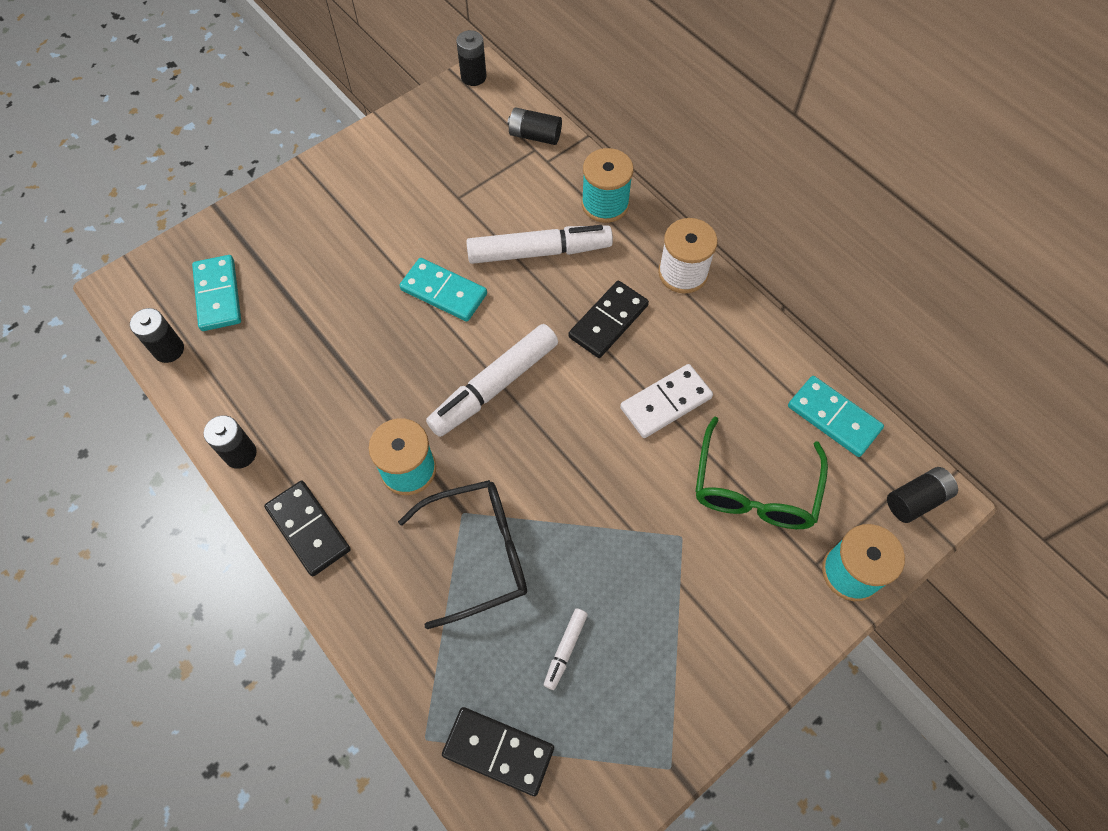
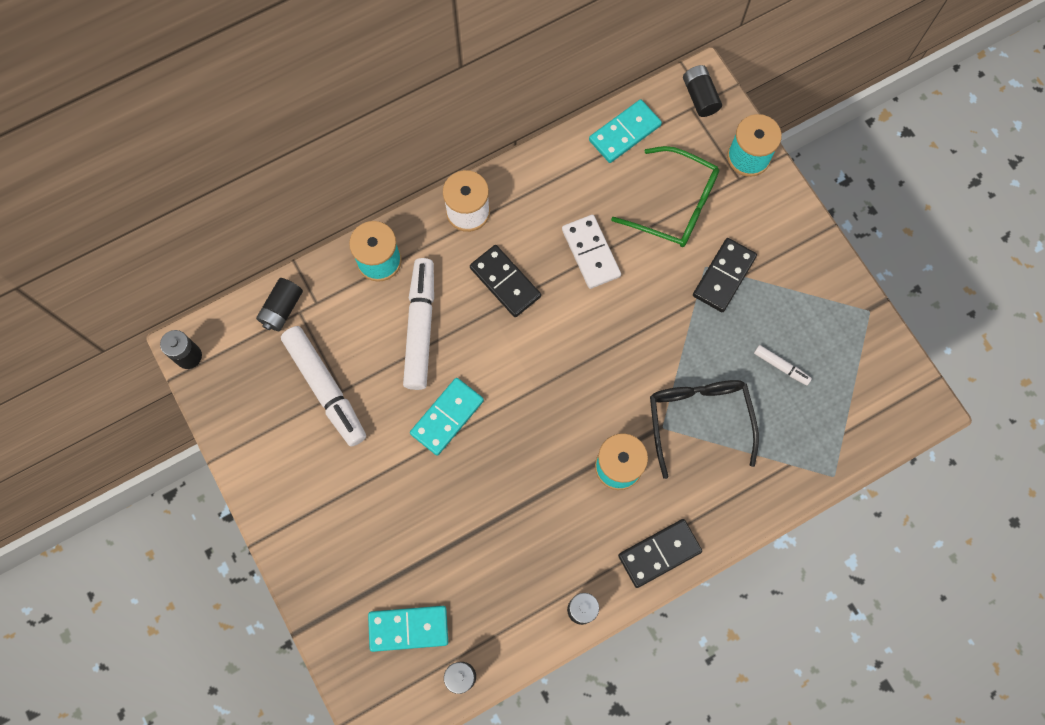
camera: 80 degrees left, 10 degrees up
white marker [426,324,558,437] -> white marker moved to [281,326,366,447]
black domino [442,707,554,796] -> black domino moved to [693,238,757,312]

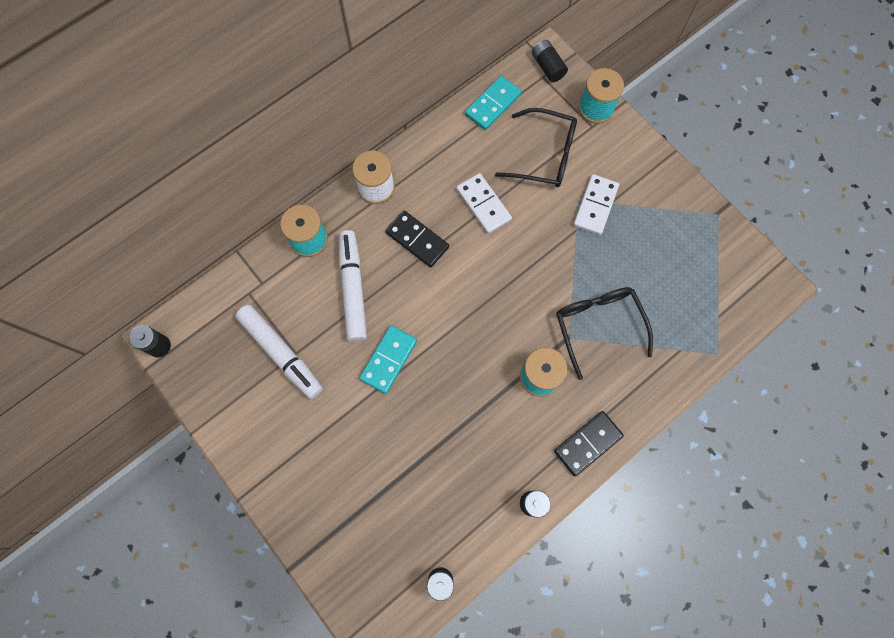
camera: 10 degrees left, 0 degrees up
black battery [256,278,303,331] -> none
turquoise domino [368,606,448,652] -> none
green glasses [611,146,719,247] -> black glasses [495,108,577,187]
black domino [693,238,757,312] -> white domino [573,174,619,235]
white marker [754,345,812,385] -> none

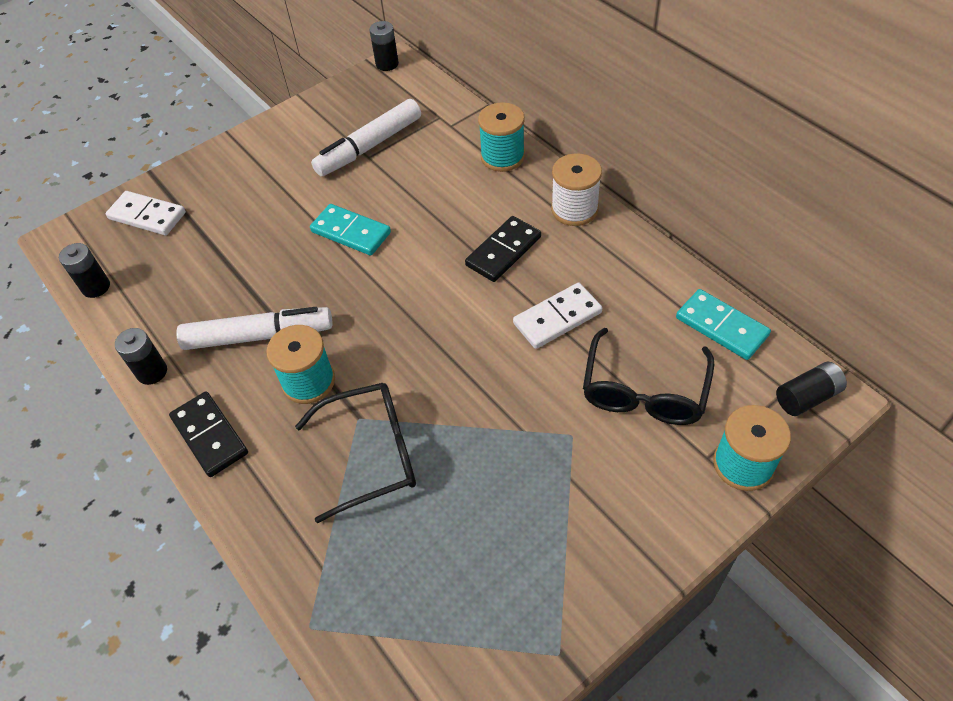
camera: 95 degrees right, 20 degrees down
white marker [339,230,367,342] -> white marker moved to [176,307,333,350]
white domino [573,174,619,235] -> white domino moved to [106,191,186,235]

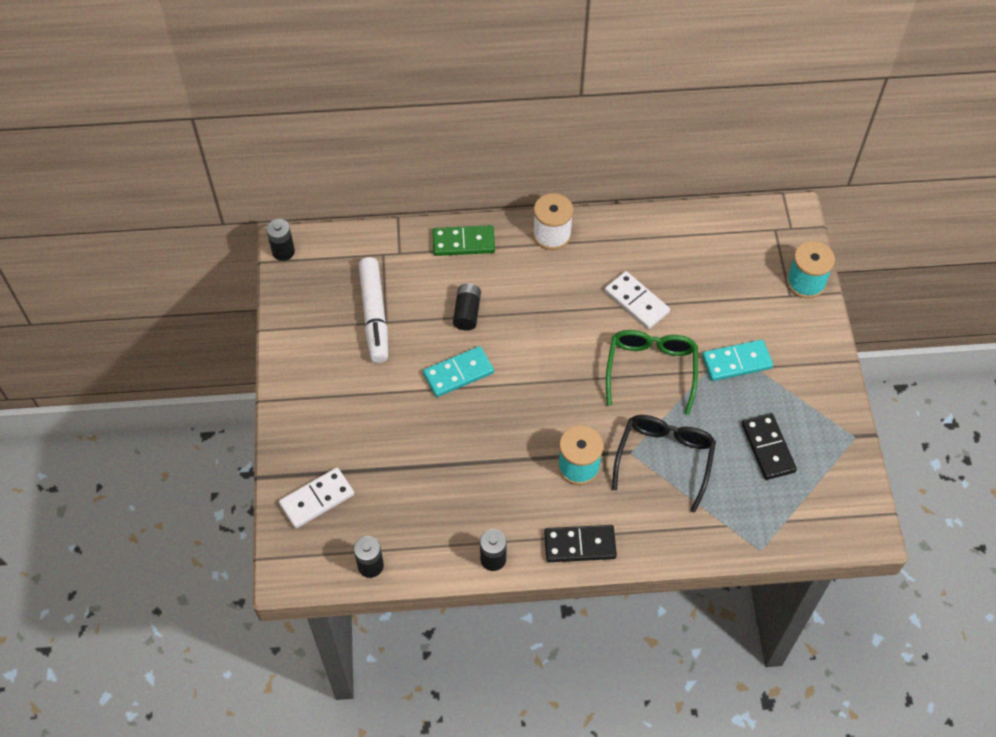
camera: 60 degrees left, 5 degrees up
white marker [176,307,333,350] -> none
black domino [465,216,541,282] -> black domino moved to [742,413,797,480]
turquoise spool [478,102,525,172] -> green domino [432,225,495,256]
white domino [513,283,602,349] -> white domino turned 45 degrees counterclockwise [605,271,670,329]
black glasses [583,328,714,425] -> none
turquoise domino [676,289,771,360] -> turquoise domino moved to [702,339,773,381]
black battery [776,362,847,416] -> black battery moved to [453,283,481,331]
none -> green glasses [606,330,698,415]

